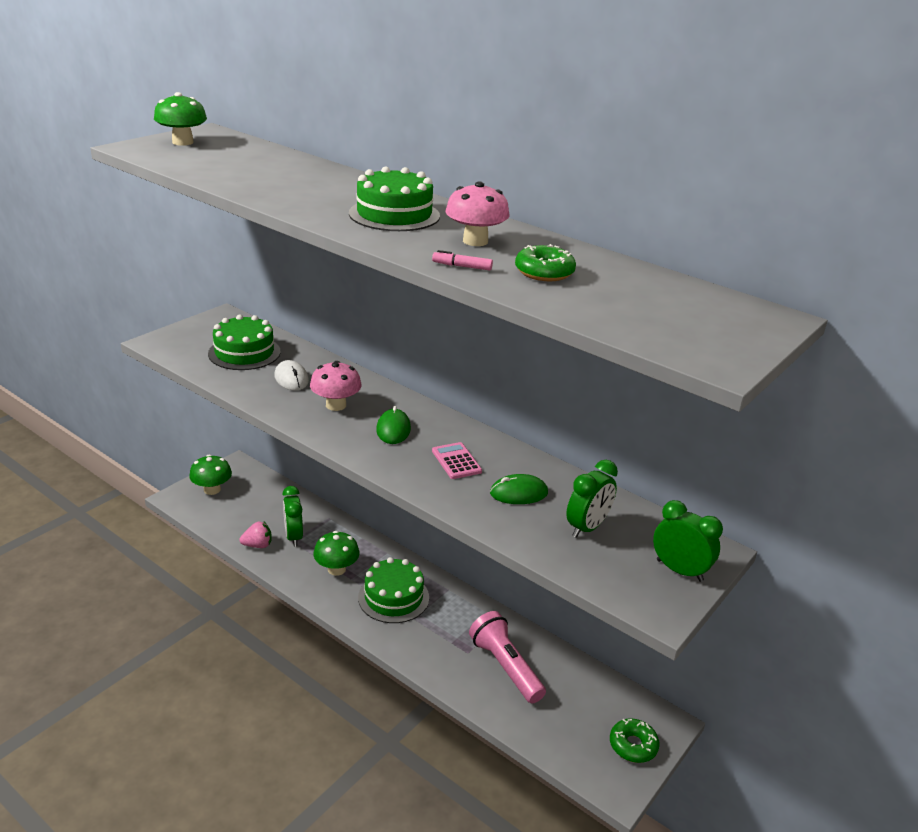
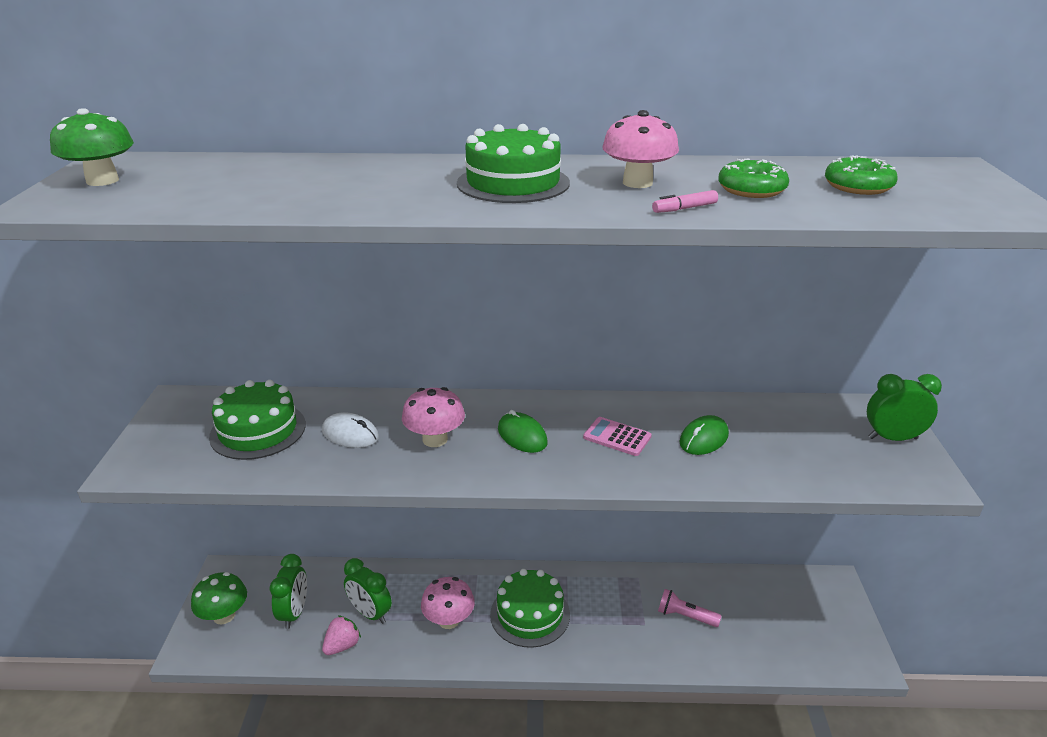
camera: 35 degrees left, 0 degrees up
green mushroom [314,531,359,576] -> pink mushroom [421,577,475,629]
pink flashlight [469,611,546,704] -> pink flashlight [658,589,721,627], size x0.59
green clock [566,460,618,538] -> green clock moved to [270,554,307,629]
green donut [610,718,660,763] -> green donut moved to [825,155,898,195]

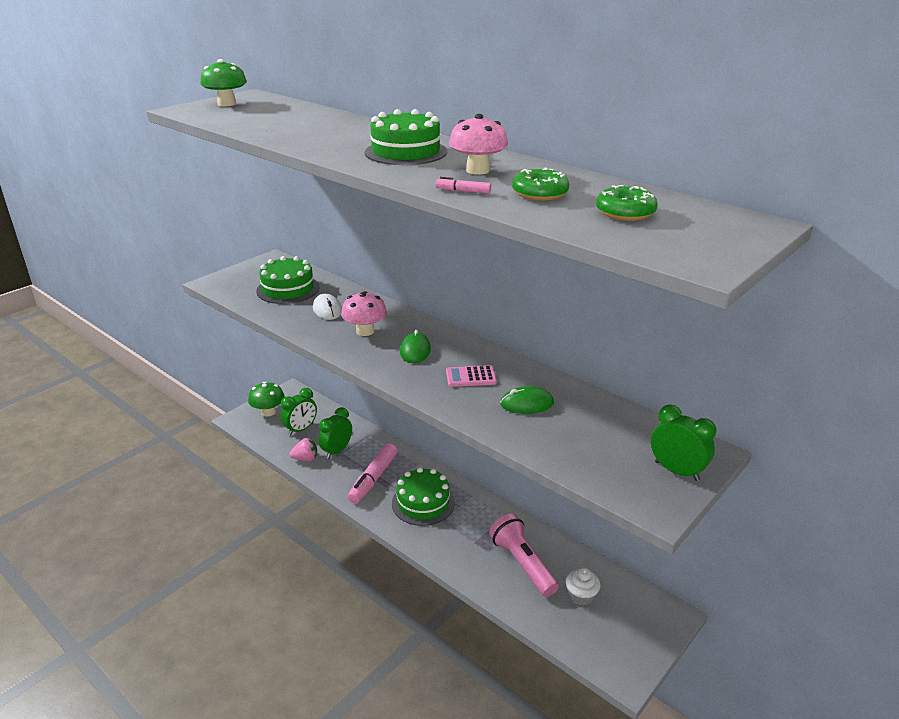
camera: 40 degrees right, 0 degrees up
green clock [344,558,392,624] -> green clock turned 45 degrees clockwise [319,407,352,459]
pink mushroom [421,577,475,629] -> pink marker [348,443,398,504]
pink calculator [583,417,652,456] -> pink calculator turned 75 degrees counterclockwise [446,365,497,387]
pink flashlight [658,589,721,627] -> pink flashlight [489,513,559,597], size x1.70
none -> white cupcake [566,568,601,605]

